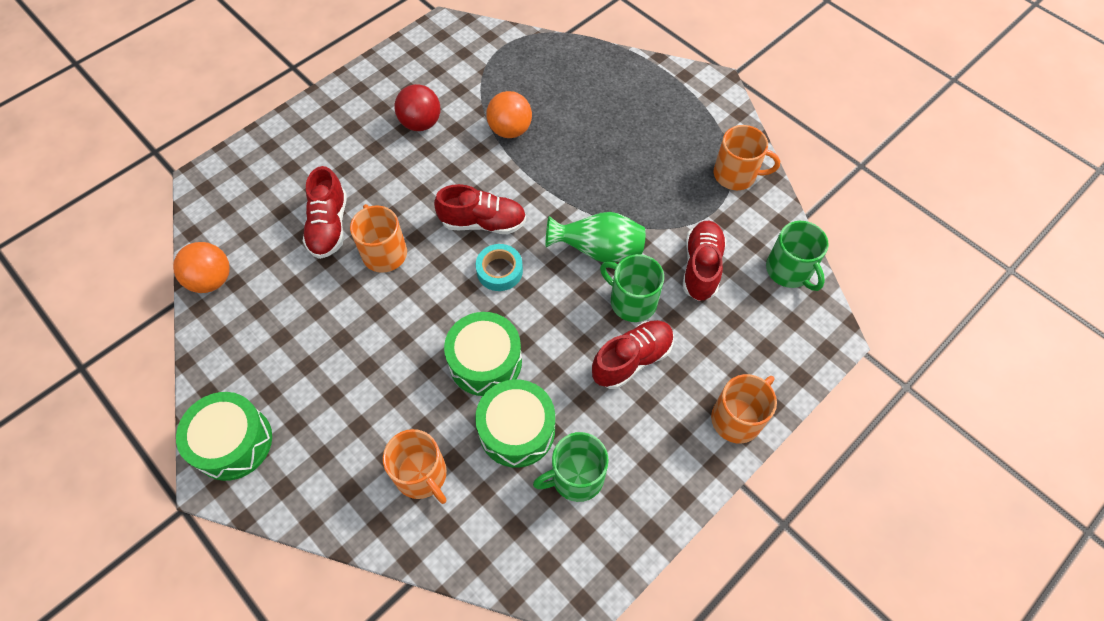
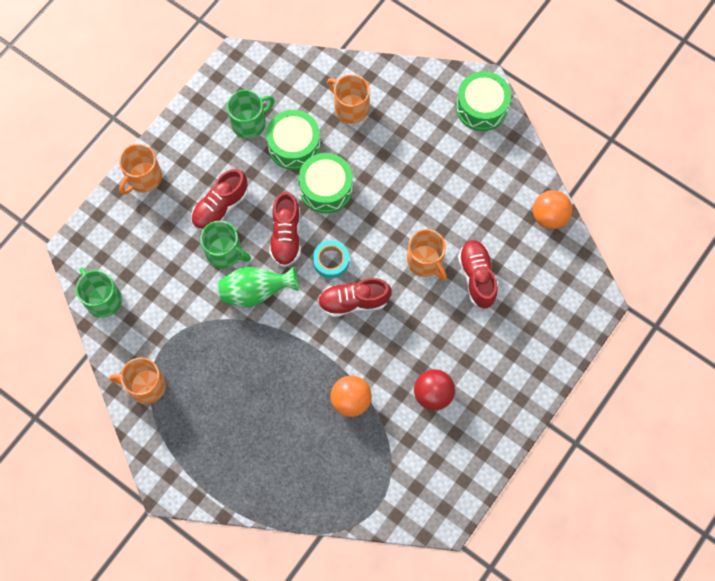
camera: 170 degrees right, 10 degrees up
red shoe [683,221,726,301] -> red shoe moved to [269,192,301,267]

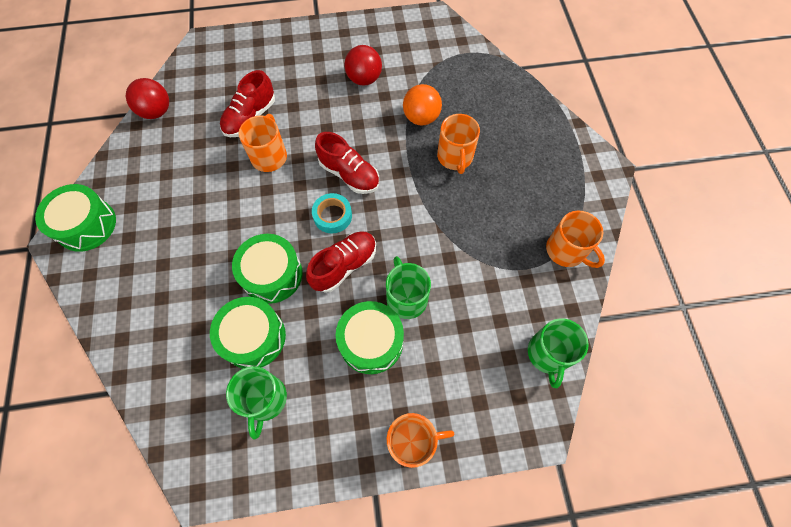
camera: 135 degrees left, 5 degrees down
red shoe [191,169,248,231] -> green drum [336,301,404,374]
green vase [218,266,299,307] -> none
green mug [227,90,275,139] -> green mug turned 105 degrees counterclockwise [226,366,287,440]
orange mug [327,74,370,124] -> orange mug moved to [437,114,480,174]
orange ball [533,190,572,229] -> red ball [126,78,169,119]

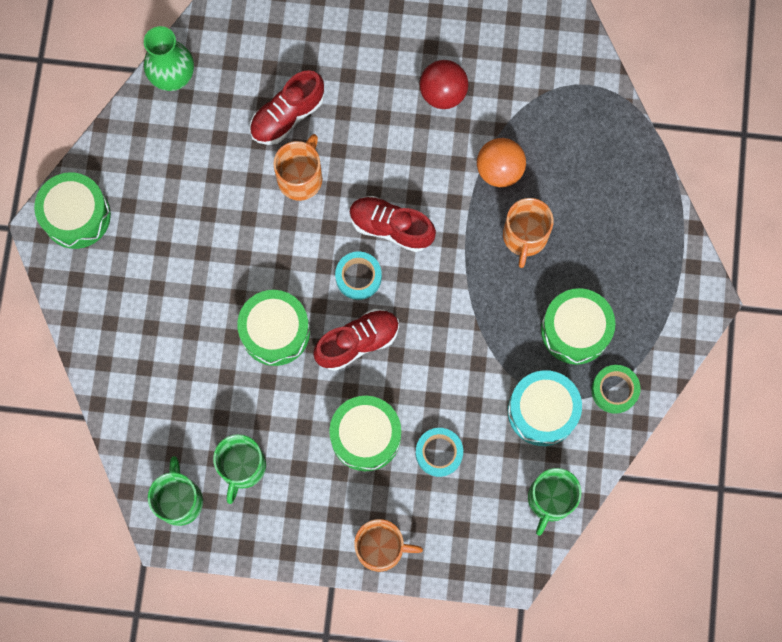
camera: 15 degrees right, 10 degrees up
red ball [126,78,169,119] -> green vase [144,26,194,91]
green drum [210,297,286,369] -> green drum moved to [541,288,615,365]
red shoe [315,132,379,194] -> red shoe turned 150 degrees clockwise [349,196,436,252]
green mug [386,256,431,319] -> green mug moved to [148,456,203,526]
orange mug [546,211,605,268] -> green tape [591,365,640,414]
none -> turquoise tape [416,428,463,477]
none -> turquoise drum [508,370,582,446]

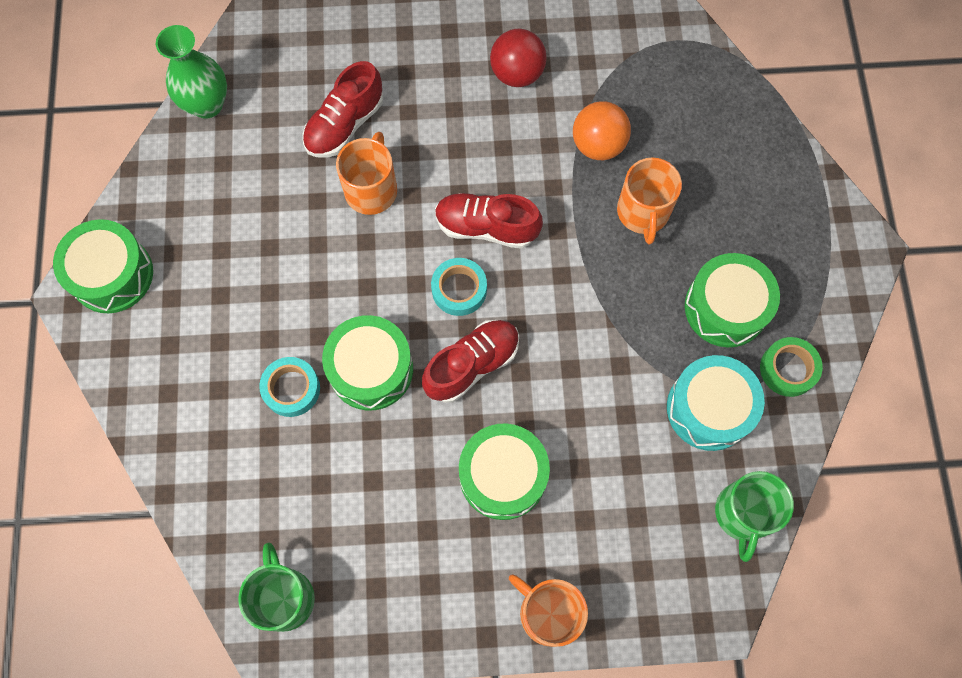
camera: 10 degrees left, 5 degrees down
green mug [213,434,266,504] -> none
orange mug [354,519,423,572] -> orange mug turned 135 degrees counterclockwise [509,574,588,647]
turquoise tape [416,428,463,477] -> turquoise tape moved to [259,357,320,417]

